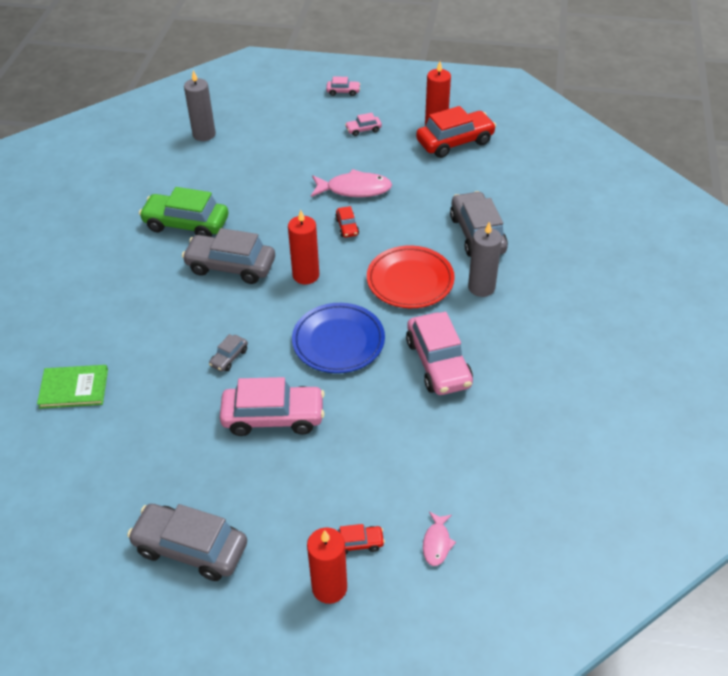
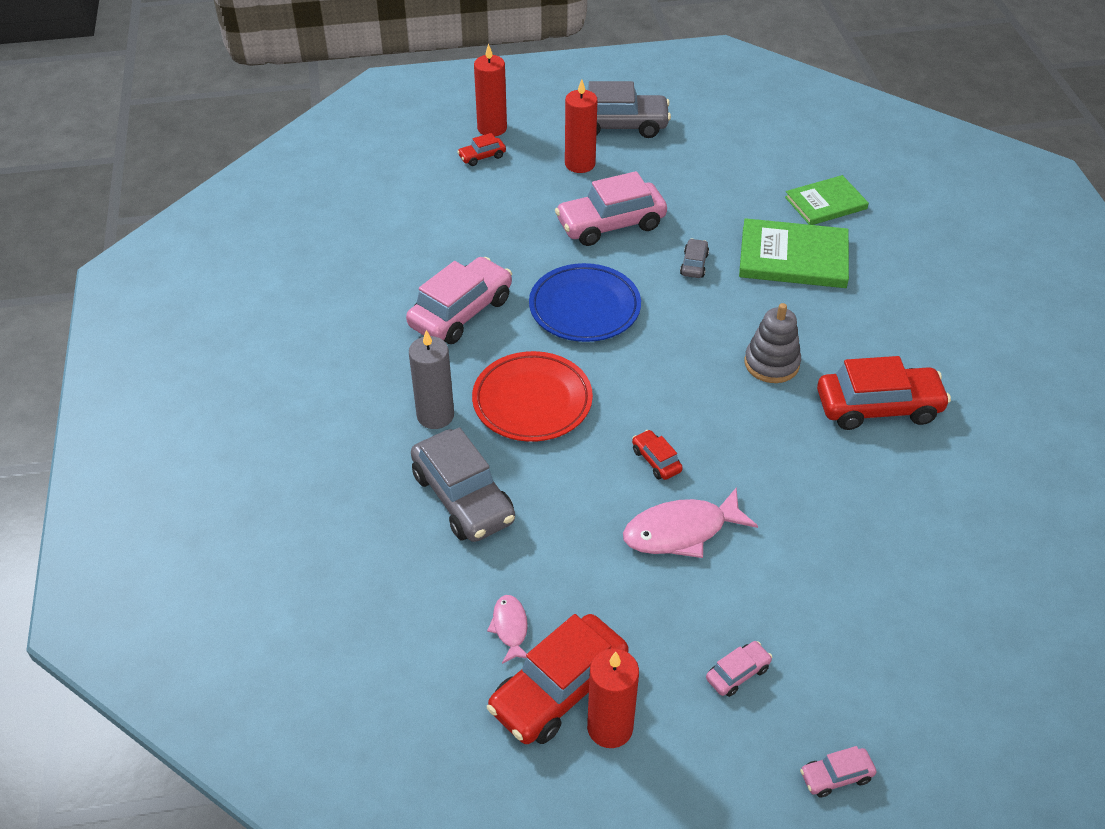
camera: 160 degrees right, 0 degrees up
green car [139,187,228,237] -> red car [817,356,951,430]
grey car [182,228,275,284] -> grey stacking toy [744,303,801,383]
grey candle [184,70,216,141] -> none
red candle [288,210,319,284] -> red candle moved to [565,79,598,173]
pink car [406,312,473,395] -> pink car turned 75 degrees clockwise [406,257,512,344]
pink fish [423,512,456,566] -> pink fish moved to [487,595,528,664]
none -> green book [739,218,849,288]

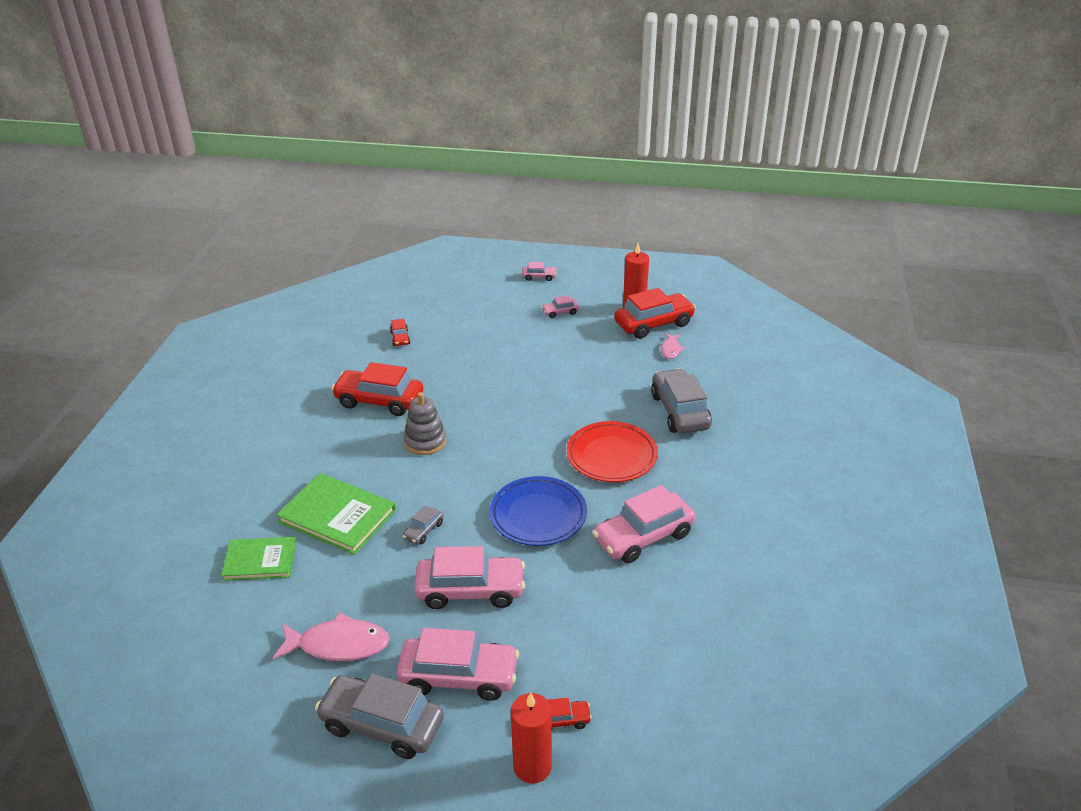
camera: 160 degrees left, 10 degrees down
grey candle [409,330,454,429] -> none
red candle [565,79,598,173] -> pink car [396,628,519,701]
pink fish [623,487,758,558] -> pink fish moved to [273,612,390,661]
red car [632,430,683,480] -> red car moved to [390,319,410,346]

